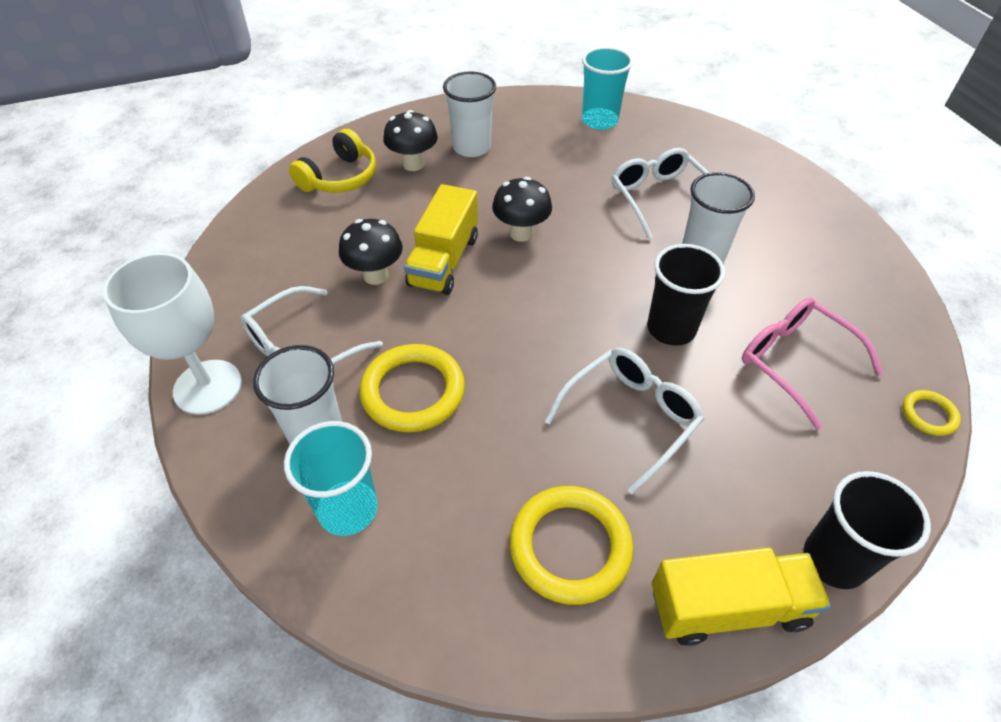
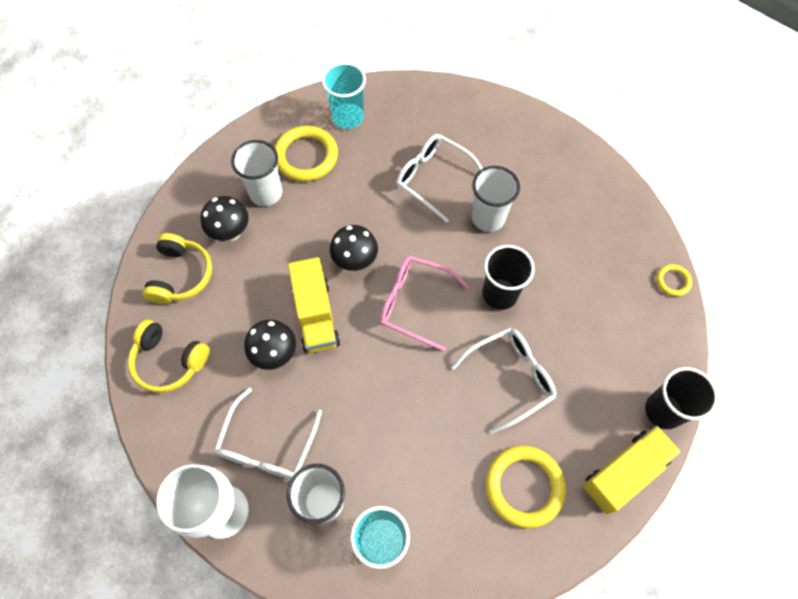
camera: 30 degrees left, 15 degrees up
yellow ring [360,344,465,433] -> yellow ring moved to [274,126,338,182]
white glasses [545,348,704,494] -> white glasses turned 45 degrees clockwise [451,328,556,434]
pink glasses [742,298,883,430] -> pink glasses moved to [380,256,469,351]
none -> yellow headphones [128,320,210,393]

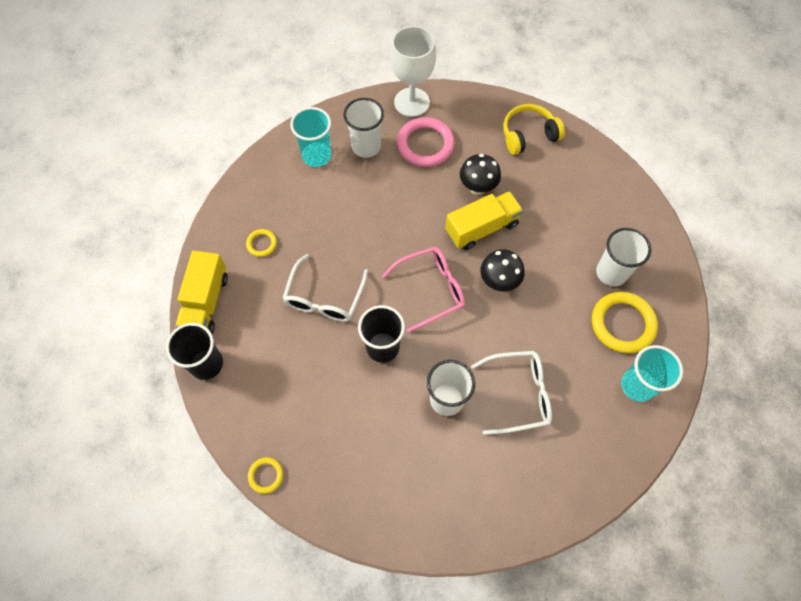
camera: 135 degrees right, 0 degrees up
yellow headphones [143,233,212,304] -> none
black mushroom [201,196,249,241] -> none
white glasses [214,388,322,480] -> pink ring [397,117,455,167]
yellow truck [288,257,340,353] -> yellow truck turned 120 degrees clockwise [445,191,523,250]
yellow ring [486,446,566,528] -> yellow ring [246,229,277,257], size x0.50

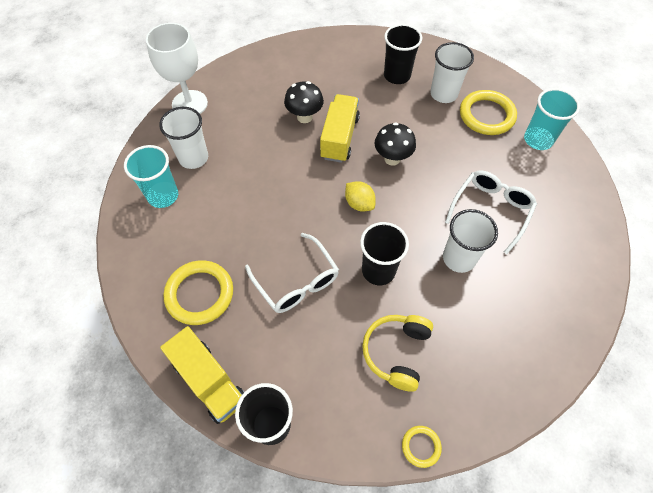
camera: 50 degrees left, 5 degrees down
yellow ring [246,229,277,257] -> yellow ring [163,260,233,325], size x2.01
pink glasses [381,247,465,333] -> yellow lemon [345,181,376,211]
pink ring [397,117,455,167] -> none
yellow headphones [503,104,565,155] -> yellow headphones moved to [362,315,433,392]
none -> black cup [384,24,422,84]

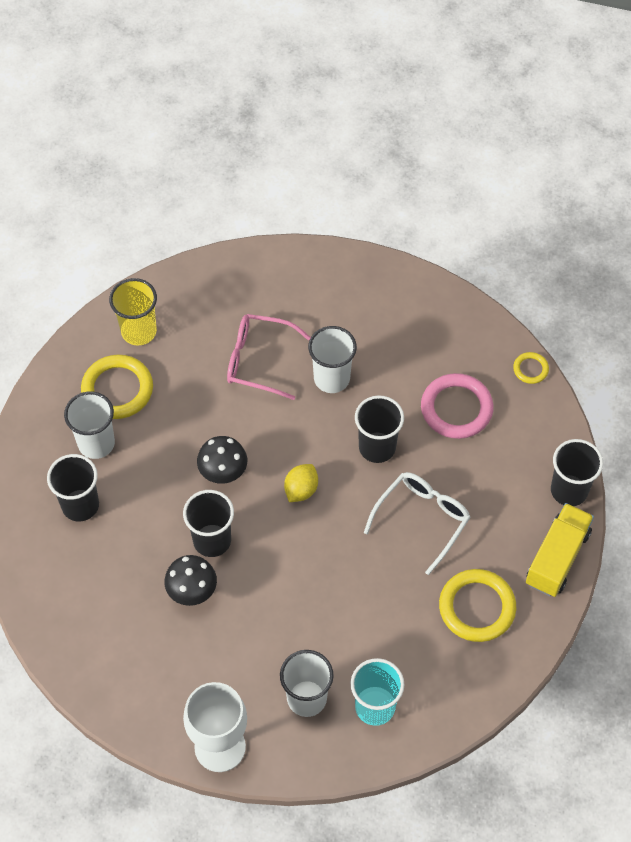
camera: 110 degrees left, 0 degrees up
yellow truck [320,94,360,163] -> black cup [183,490,234,557]
yellow headphones [362,315,433,392] -> pink ring [421,373,494,439]
white glasses [445,170,537,254] -> pink glasses [227,314,311,400]
turquoise cup [524,88,580,150] -> yellow cup [109,278,157,345]

